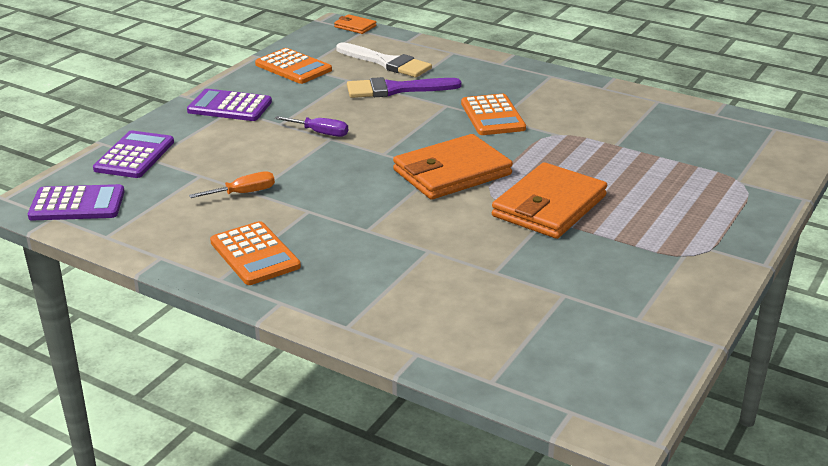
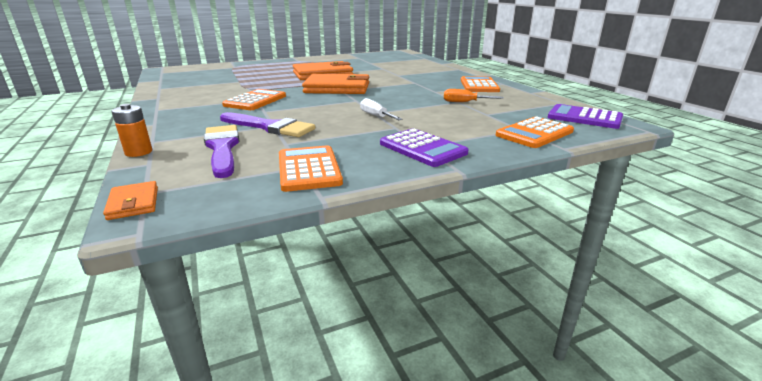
camera: 145 degrees left, 5 degrees down
purple calculator [93,130,174,178] -> orange calculator [495,116,574,148]
purple screwdriver [275,116,348,137] -> white screwdriver [360,98,403,120]
white brush [336,42,432,77] -> purple brush [204,125,239,178]
none -> orange battery [111,104,152,157]

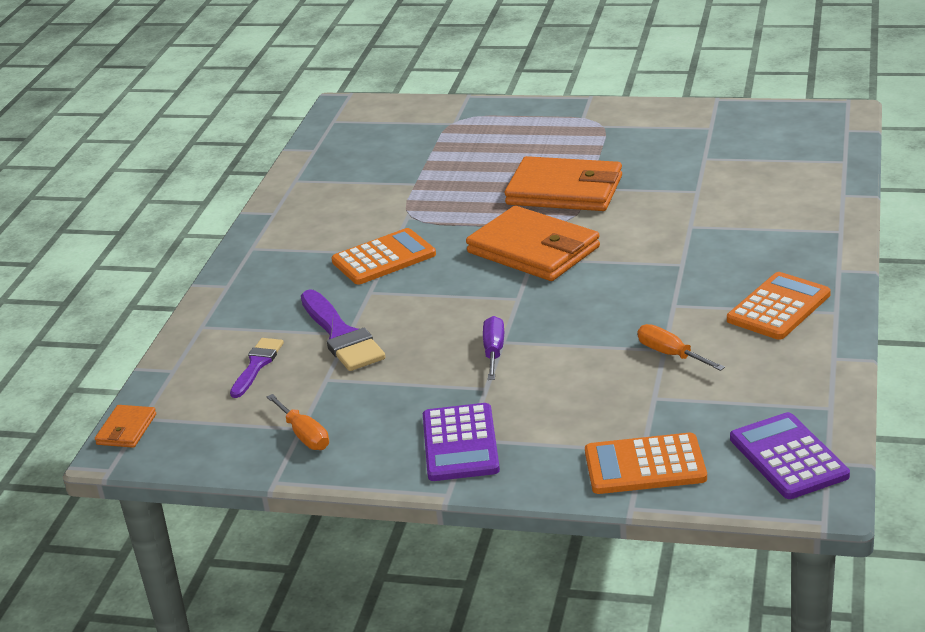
camera: 40 degrees right, 5 degrees up
orange battery [111,104,152,157] -> none
purple brush [204,125,239,178] -> purple brush [230,338,284,398], size x0.61
orange calculator [279,145,343,192] -> orange screwdriver [267,394,329,450]
white screwdriver [360,98,403,120] -> purple screwdriver [483,316,504,380]

